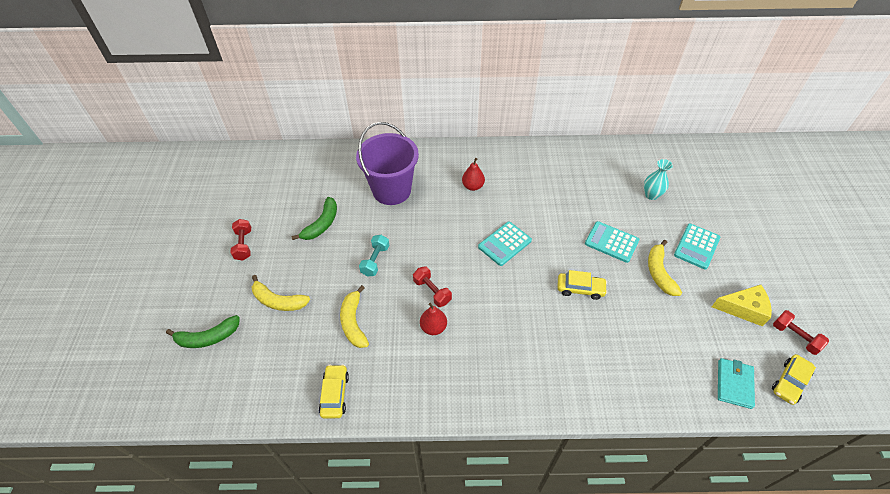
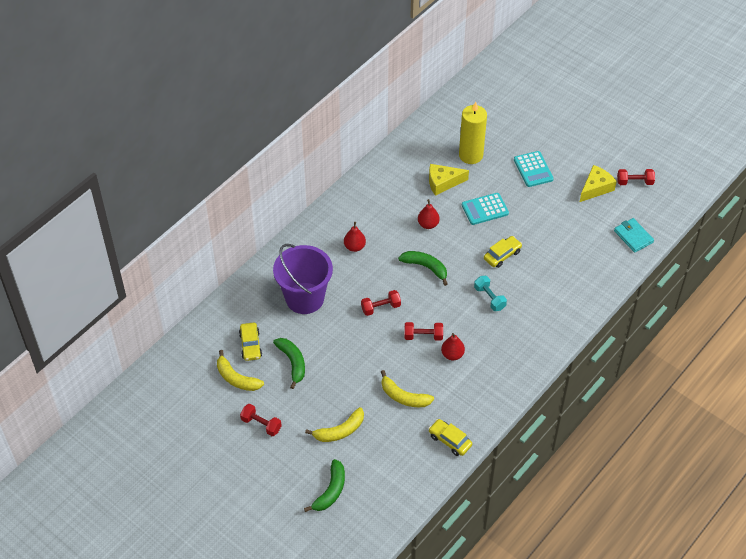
camera: 50 degrees left, 0 degrees up
turquoise dumbbell [359,235,390,276] -> turquoise dumbbell moved to [474,276,507,311]
turquoise calculator [478,222,532,266] -> green banana [398,251,448,286]
turquoise vase [644,159,673,200] -> yellow candle [459,102,487,164]
yellow banana [648,240,682,296] -> yellow banana moved to [217,350,264,391]
yellow car [772,354,816,405] -> yellow car moved to [239,322,262,361]
none -> red dumbbell [361,290,401,316]
none -> red pear [418,199,440,229]
none -> yellow cheese [429,164,469,196]

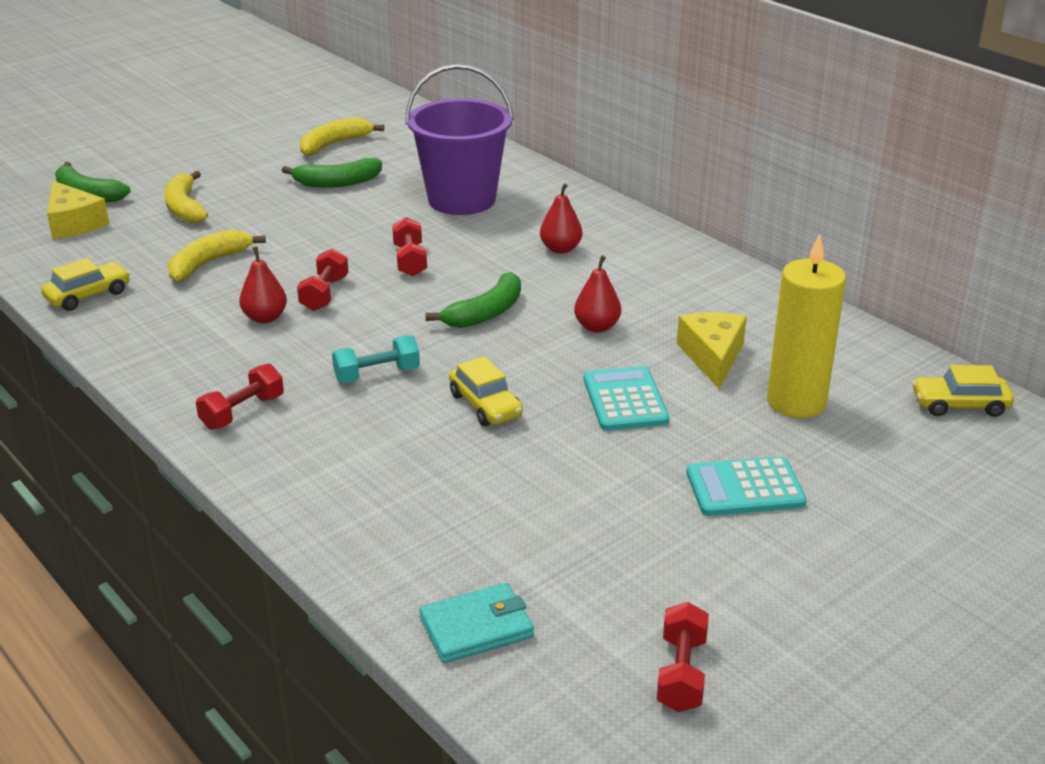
camera: 100 degrees right, 20 degrees down
yellow car [239,322,262,361] -> yellow car moved to [912,365,1014,417]
red dumbbell [240,404,282,436] -> red dumbbell moved to [196,364,284,430]
yellow cheese [580,165,617,202] -> yellow cheese moved to [47,181,109,239]

